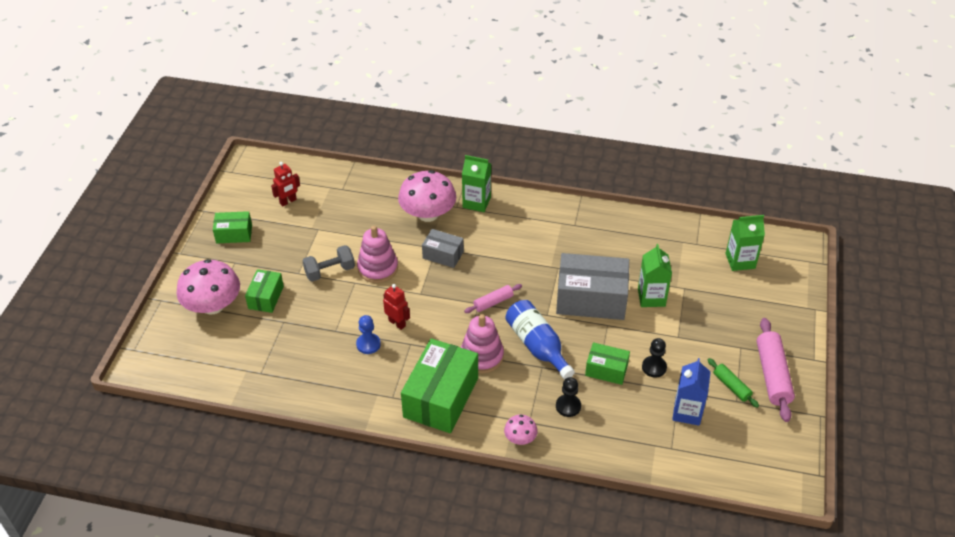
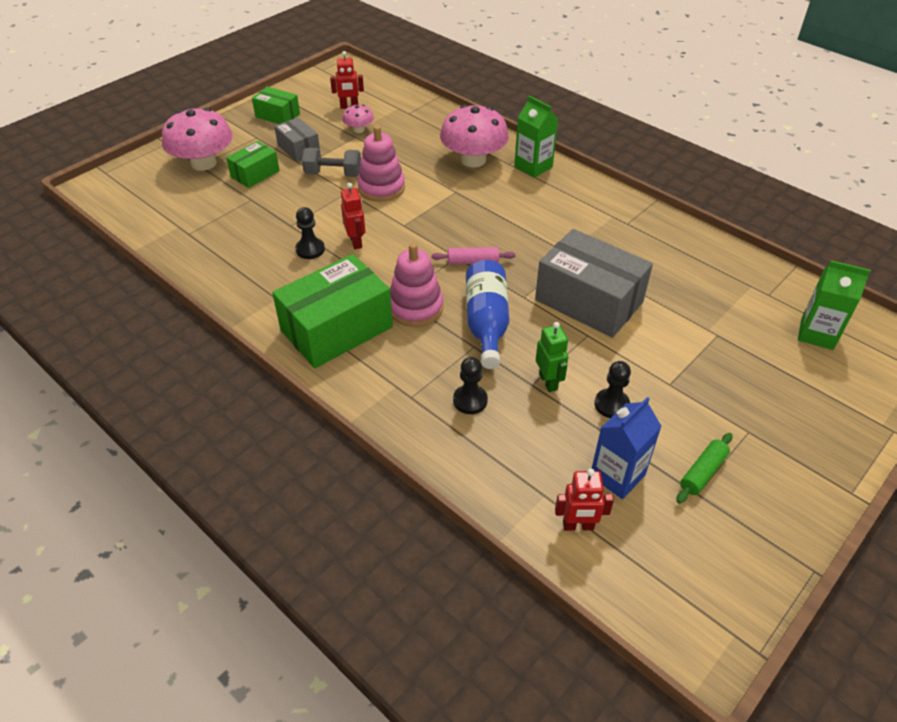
camera: 30 degrees right, 0 degrees up
blue pawn [356,315,381,354] -> black pawn [295,207,325,259]
grey box [422,229,464,268] -> grey box moved to [274,117,320,162]
pink mushroom [504,415,538,445] -> pink mushroom moved to [342,105,374,133]
green box [585,342,630,385] -> green robot [536,322,568,392]
green carton [638,244,672,307] -> none
green rolling pin [708,358,759,408] -> green rolling pin turned 45 degrees clockwise [676,433,733,503]
pink rolling pin [757,318,795,422] -> none
none -> red robot [555,468,614,531]

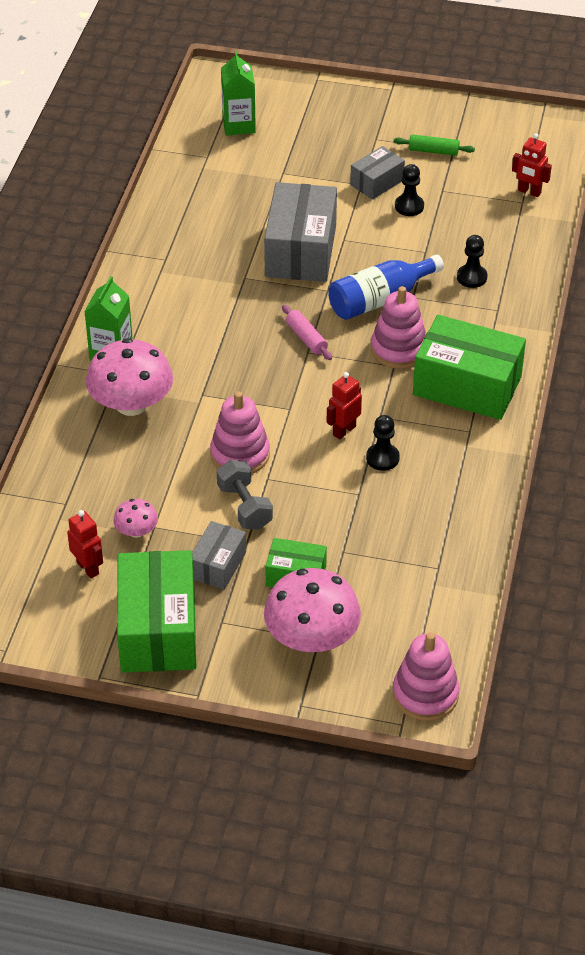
camera: 120 degrees left, 0 degrees up
green box [252,87,300,124] -> green box [117,550,196,673], size x1.88
green robot [536,322,568,392] -> none
red robot [555,468,614,531] -> red robot turned 150 degrees clockwise [512,133,552,197]
blue carton [592,397,662,499] -> none
none -> grey box [350,146,405,200]
none -> pink stacking toy [393,632,460,721]

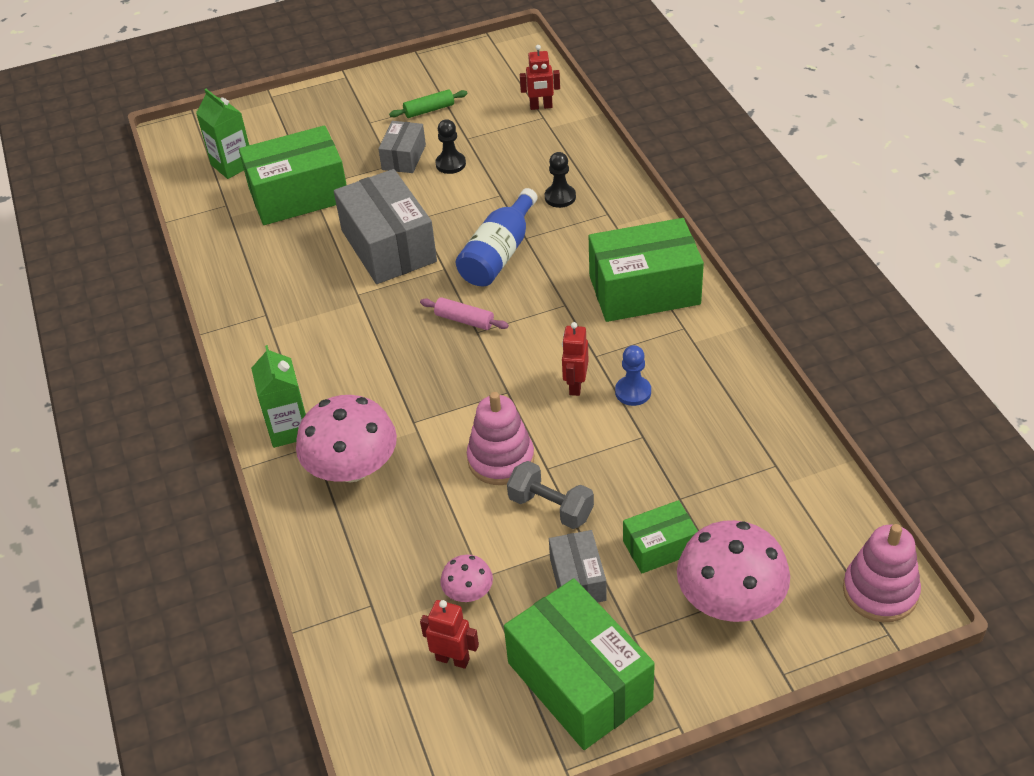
camera: 30 degrees left, 0 degrees up
black pawn [366,415,400,471] -> blue pawn [615,345,651,406]
pink stacking toy [371,286,426,369] -> none
none -> green box [239,125,347,225]

